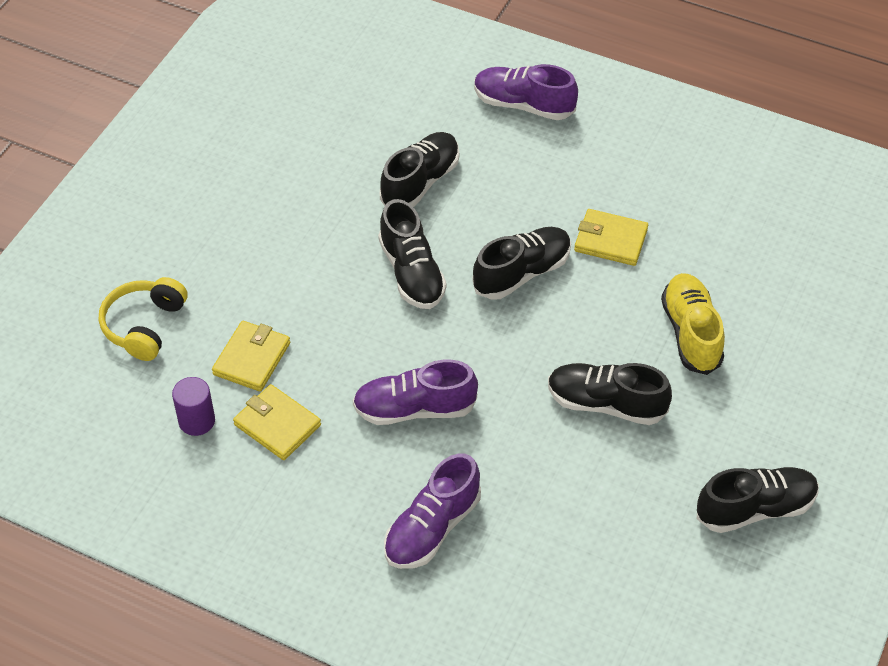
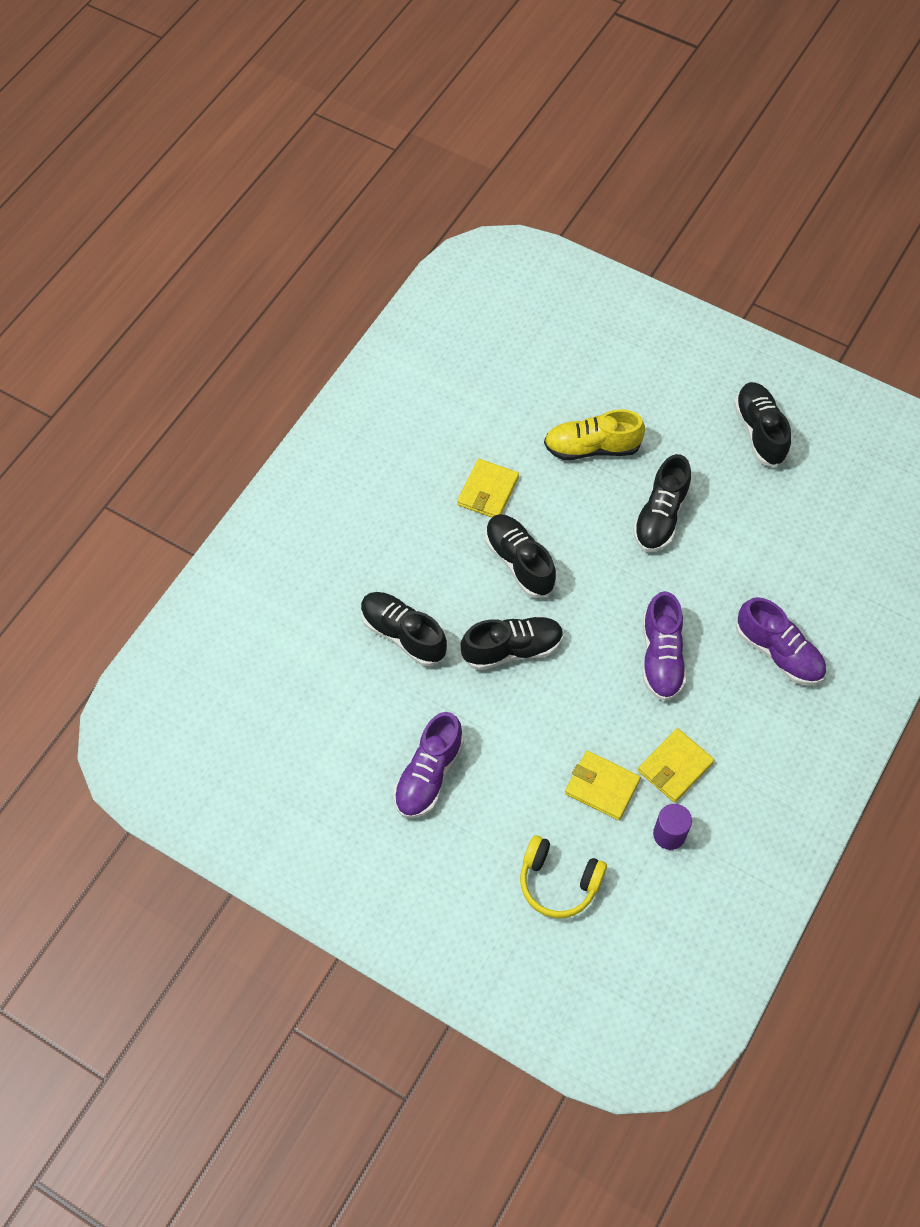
camera: 85 degrees left, 10 degrees up
purple shoe [474,64,578,120] -> purple shoe moved to [394,712,464,818]

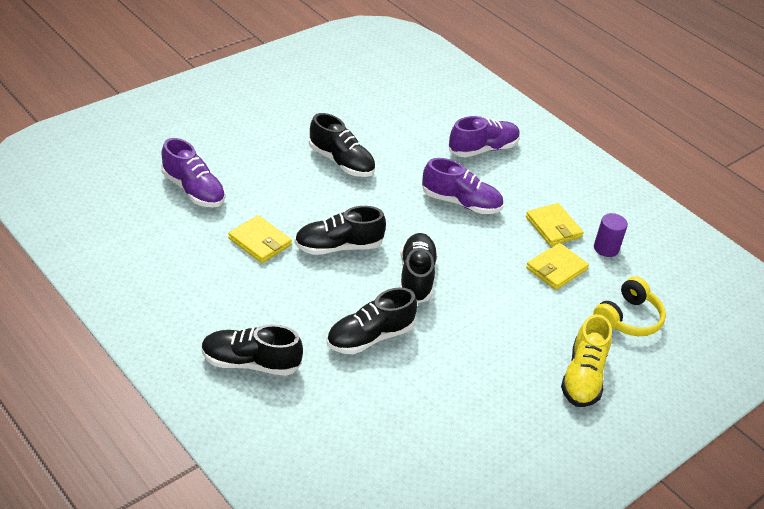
camera: 75 degrees left, 20 degrees down
purple shoe [394,712,464,818] -> purple shoe moved to [161,138,226,208]
yellow shoe [544,409,645,460] -> yellow shoe moved to [561,314,612,407]
black shoe [734,382,791,467] -> black shoe moved to [201,324,303,376]

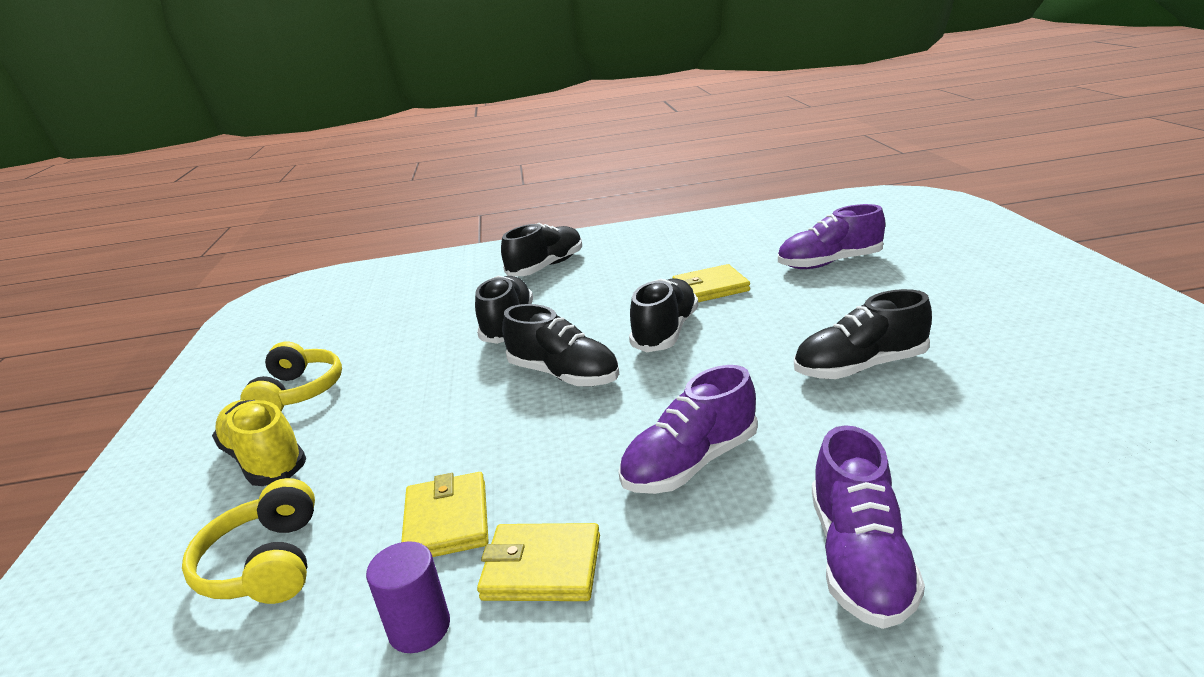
camera: 130 degrees right, 15 degrees down
none -> yellow headphones [240,342,342,411]

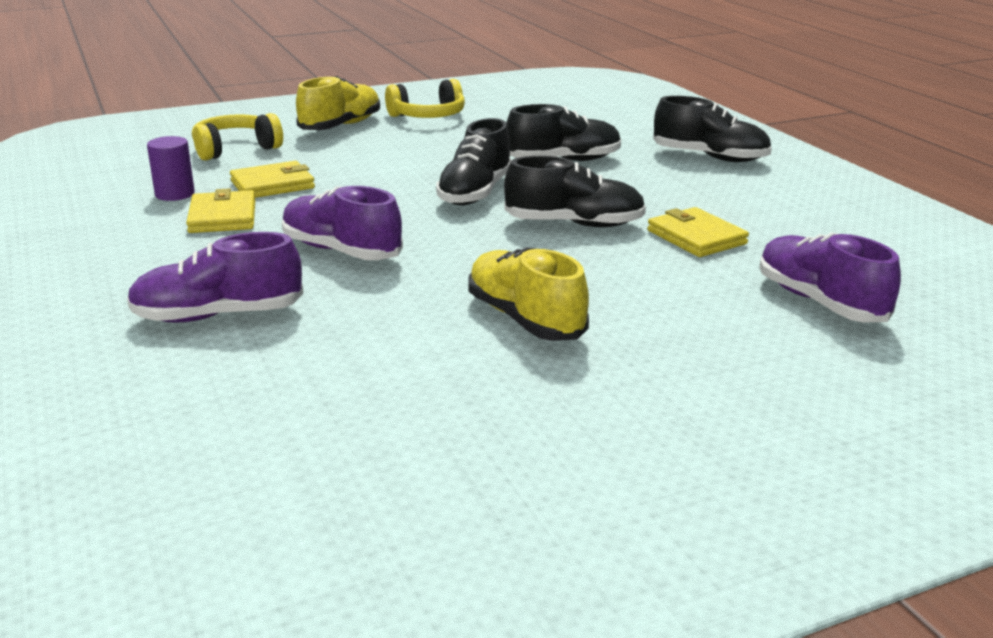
camera: 70 degrees right, 0 degrees up
black shoe [794,289,932,379] -> yellow shoe [468,247,589,341]

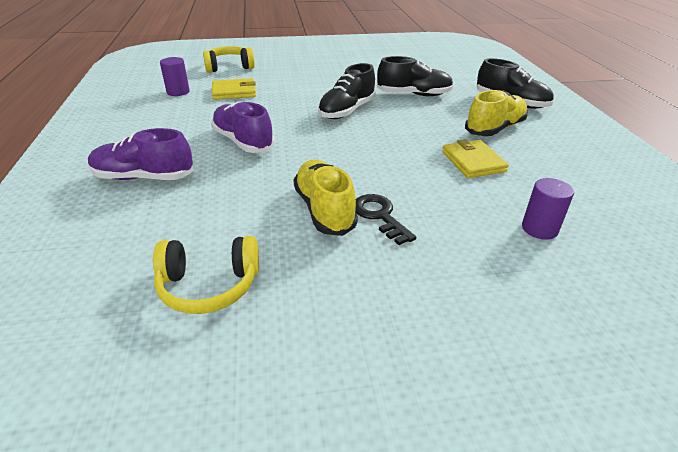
camera: 15 degrees right, 10 degrees up
yellow wallet [186,188,255,233] -> none
yellow shoe [296,76,380,130] -> yellow shoe moved to [465,90,528,136]
yellow headphones [385,79,465,118] -> yellow headphones moved to [153,236,259,314]
black shoe [504,156,646,227] -> none
purple shoe [759,232,901,322] -> purple cylinder [522,178,574,240]
none -> black key [355,194,416,245]

